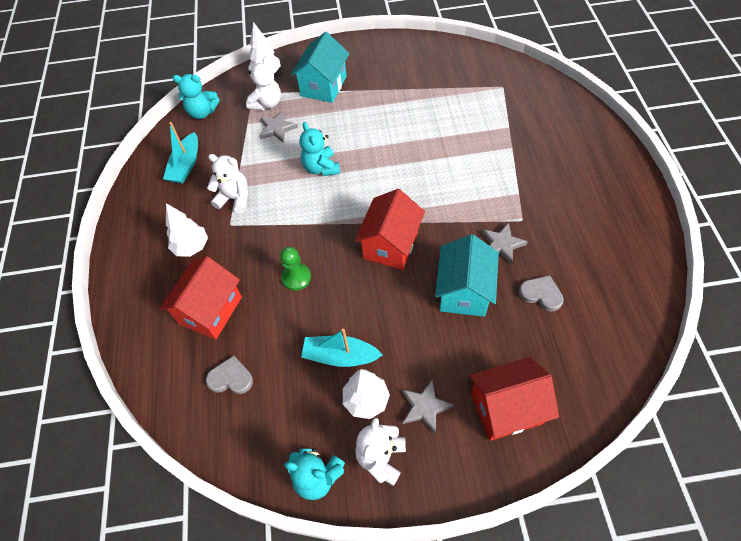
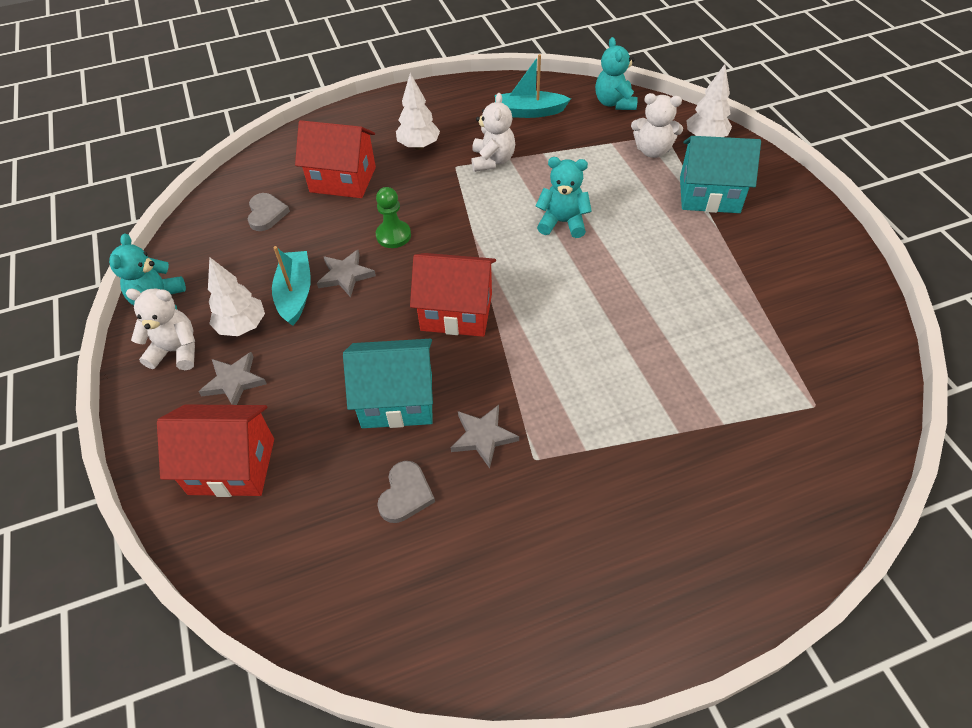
camera: 75 degrees right, 5 degrees down
grey star [259,111,298,143] -> grey star moved to [317,250,376,297]
turquoise teddy bear [299,122,340,176] -> turquoise teddy bear turned 45 degrees clockwise [536,157,592,238]
red house [469,357,559,441] -> red house turned 60 degrees counterclockwise [157,404,274,497]

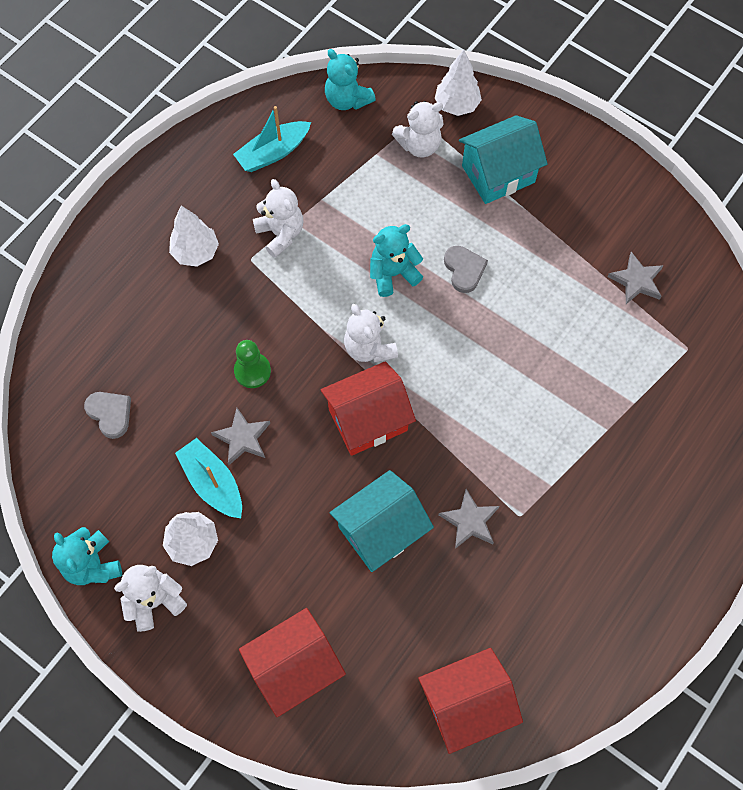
camera: 35 degrees left, 15 degrees up
grey star [199,352,267,405] -> grey star moved to [607,252,664,304]
red house [295,120,376,198] -> red house moved to [418,648,523,754]
grey heart [377,461,435,523] -> grey heart moved to [444,246,488,293]
none -> white teddy bear [344,304,398,362]

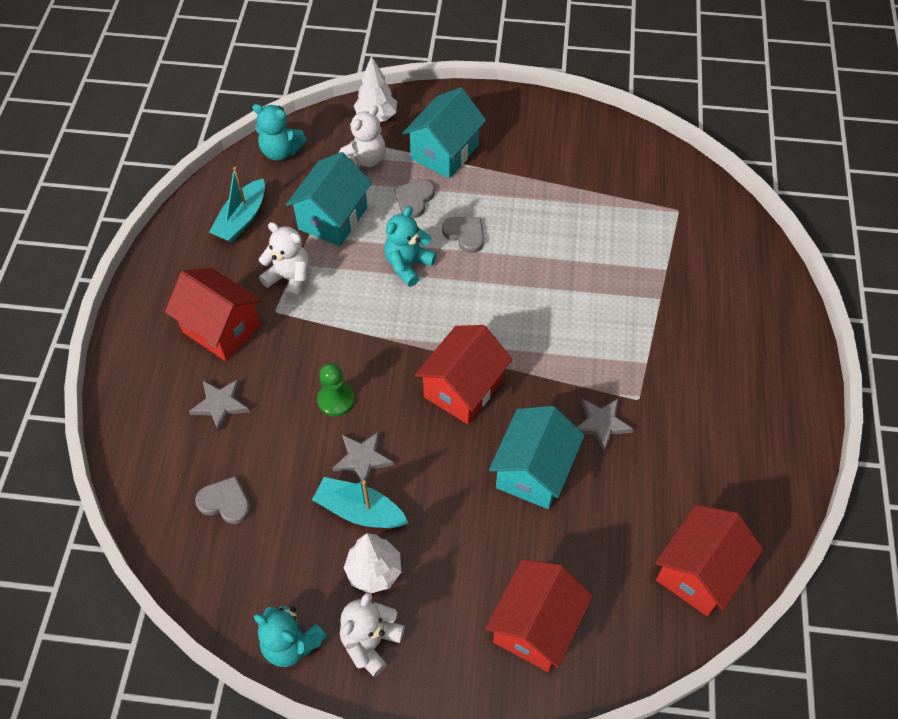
camera: 30 degrees left, 10 degrees down
white tree [169,206,219,267] -> red house [165,268,262,361]
white teddy bear [344,304,398,362] -> none
grey star [607,252,664,304] -> grey star moved to [189,379,250,432]
none -> turquoise house [286,152,372,246]
none -> grey heart [394,179,435,218]

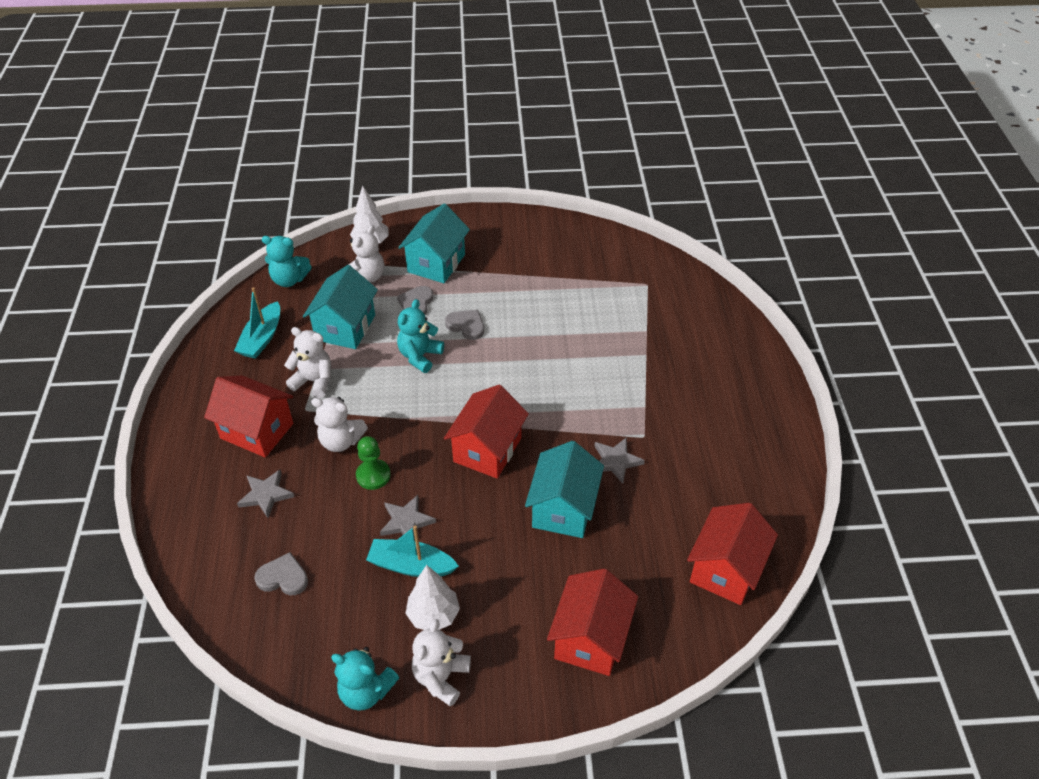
camera: 10 degrees left, 10 degrees down
none -> white teddy bear [311,397,368,452]

